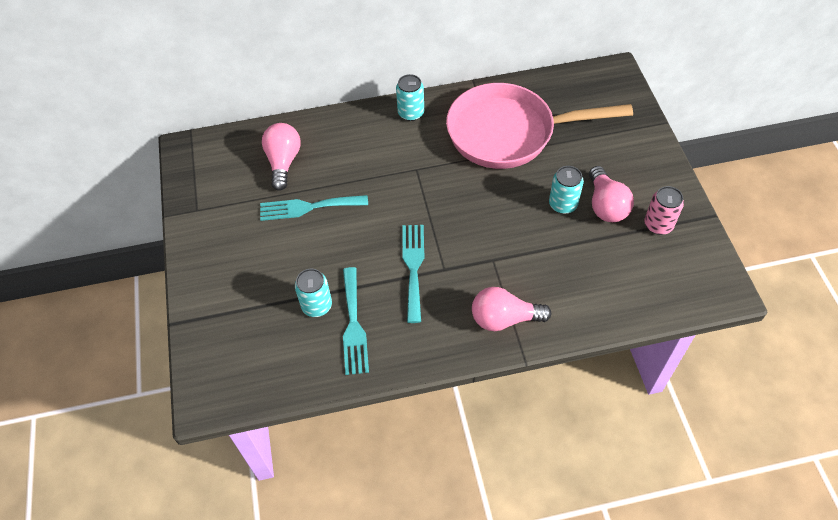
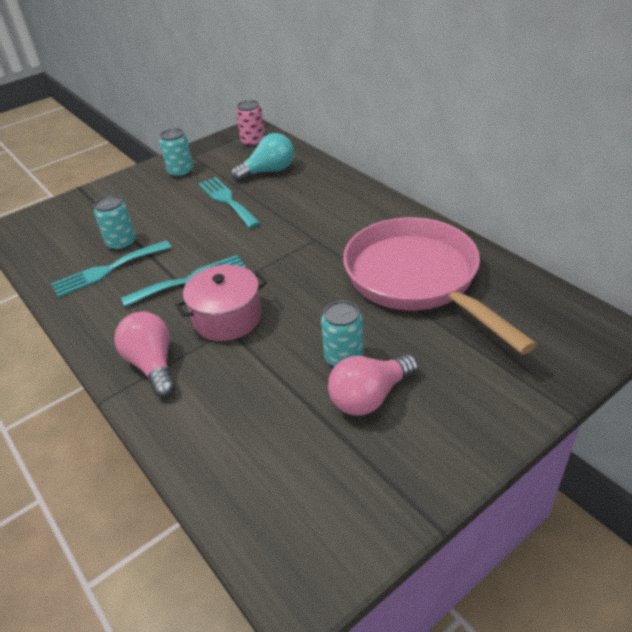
camera: 65 degrees right, 15 degrees down
pink light bulb [262,123,301,191] -> turquoise light bulb [231,133,294,182]
turquoise can [396,74,424,121] -> turquoise can moved to [160,128,193,178]
pink can [644,186,684,235] -> pink can moved to [236,100,265,147]
none -> pink pot [176,265,267,341]

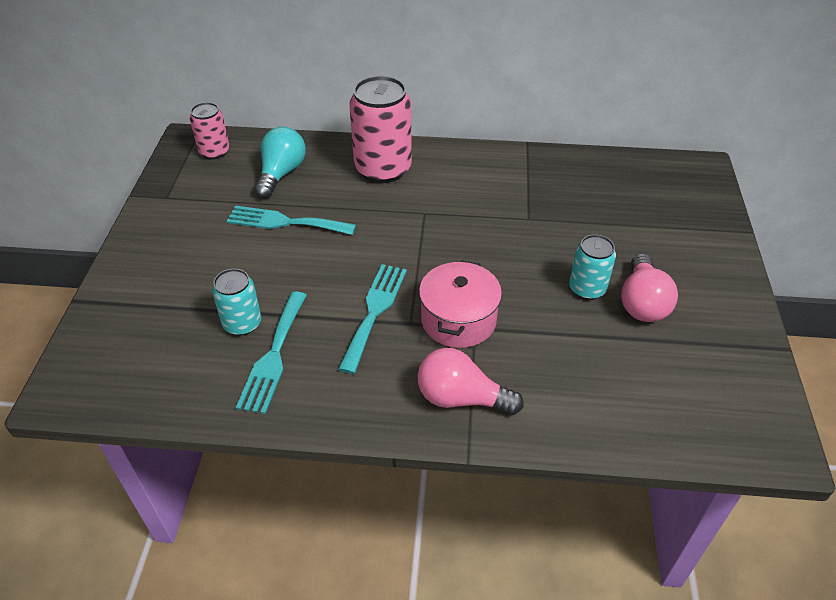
camera: 50 degrees left, 5 degrees up
turquoise can [160,128,193,178] -> none
pink pan [343,217,537,354] -> none
none -> pink can [349,76,412,183]

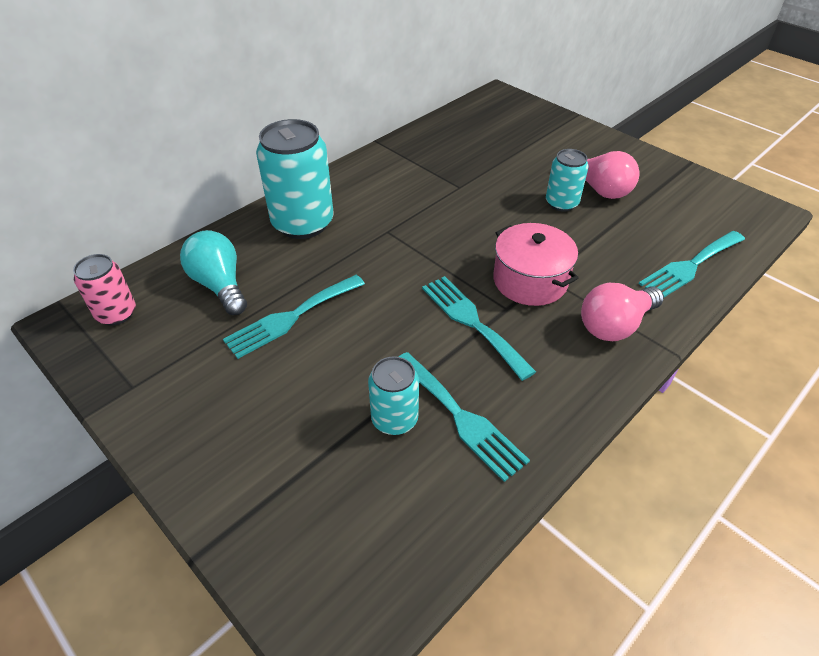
camera: 50 degrees left, 0 degrees up
pink can [349,76,412,183] -> turquoise can [256,119,334,239]
none -> turquoise fork [639,231,745,297]

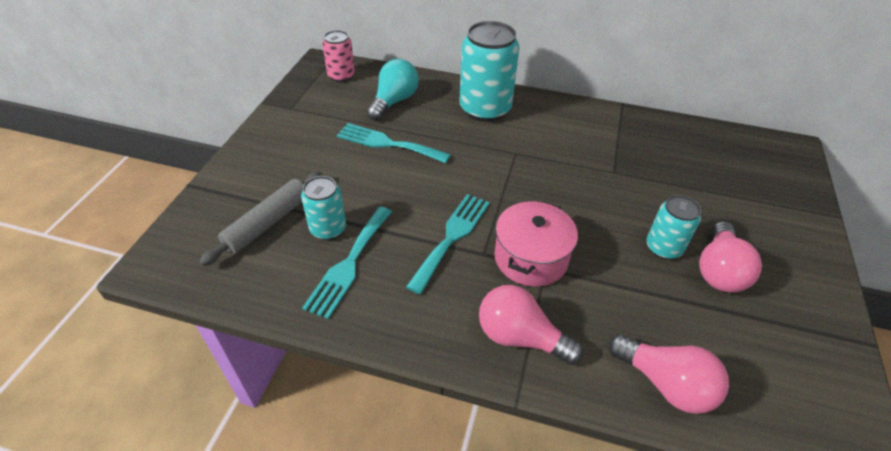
camera: 60 degrees right, 0 degrees up
turquoise fork [639,231,745,297] -> pink light bulb [608,334,729,414]
none -> grey rolling pin [199,171,322,266]

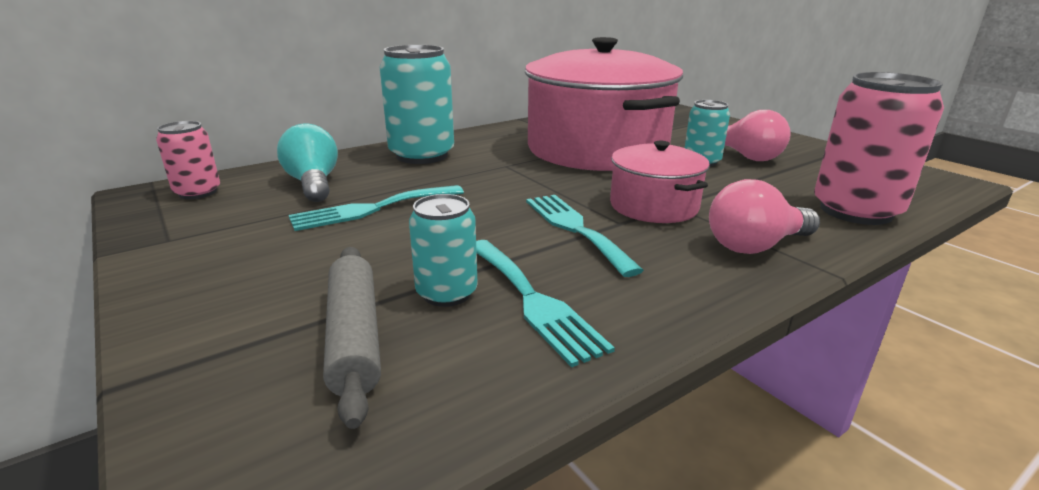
camera: 50 degrees left, 20 degrees down
pink light bulb [608,334,729,414] -> pink can [814,72,944,225]
none -> pink pot [525,37,683,171]

